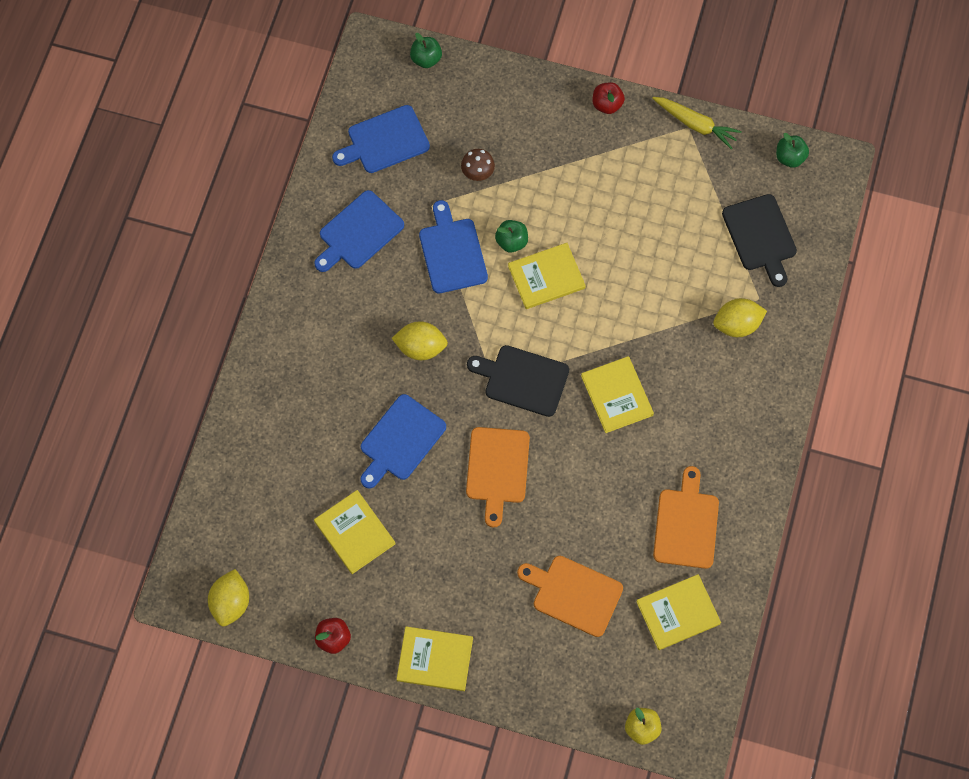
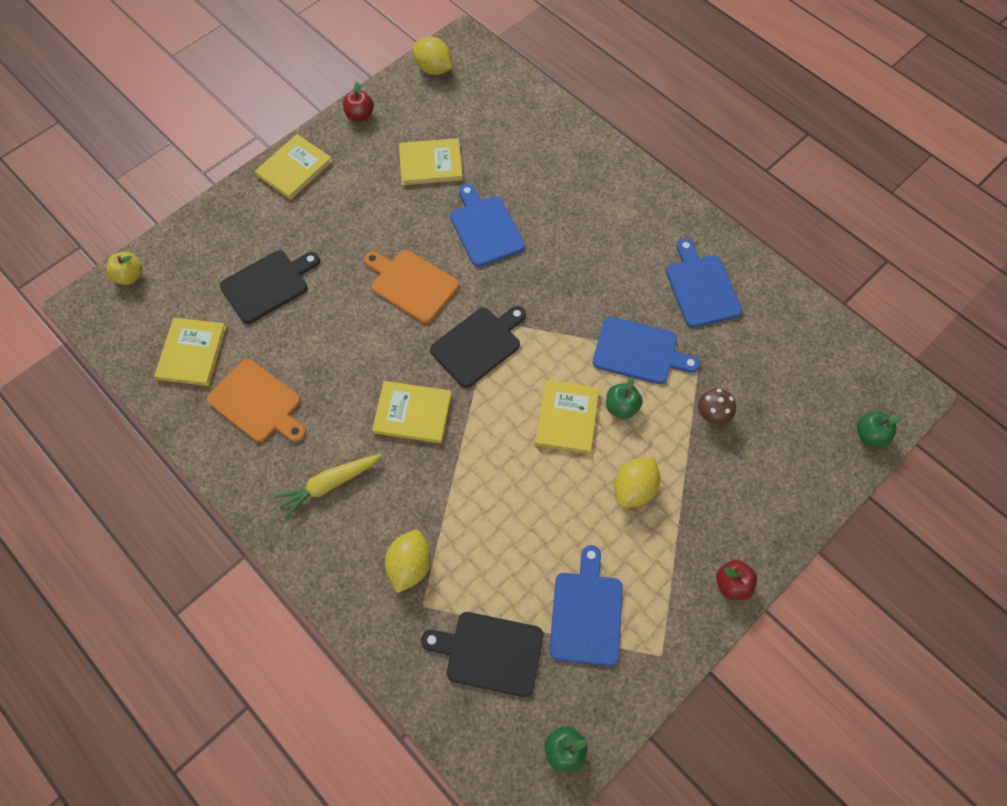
camera: 120 degrees right, 5 degrees down
blue cutting board [332,105,430,173] -> blue cutting board moved to [549,545,623,666]
yellow lemon [392,321,448,360] -> yellow lemon moved to [614,457,660,508]
orange cutting board [517,556,623,637] -> black cutting board [220,250,320,324]
yellow carrot [652,97,742,149] -> yellow carrot moved to [274,454,382,518]

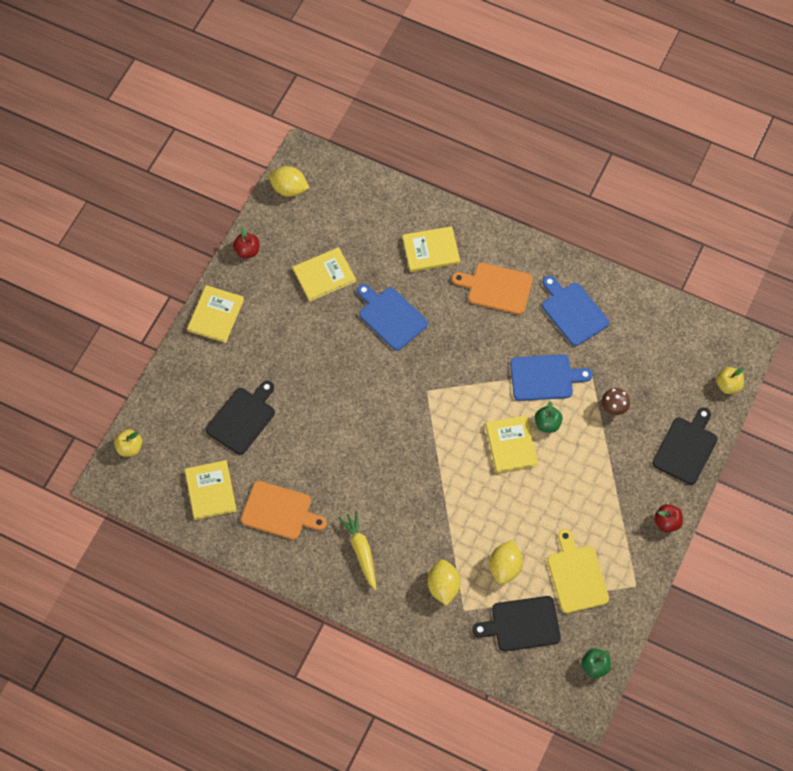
camera: 20 degrees left, 0 degrees up
yellow carrot [274,454,382,518] -> yellow carrot turned 120 degrees clockwise [338,511,377,590]
orange cutting board [364,250,459,323] -> orange cutting board moved to [452,263,533,314]
yellow book [372,381,452,443] -> yellow book moved to [402,226,460,272]
black cutting board [430,306,526,388] -> black cutting board moved to [652,407,718,485]
blue cutting board [549,545,623,666] -> yellow cutting board [547,529,609,613]
yellow lemon [614,457,660,508] -> yellow lemon moved to [489,540,523,584]
green apple [857,411,902,447] -> yellow apple [716,367,744,394]

